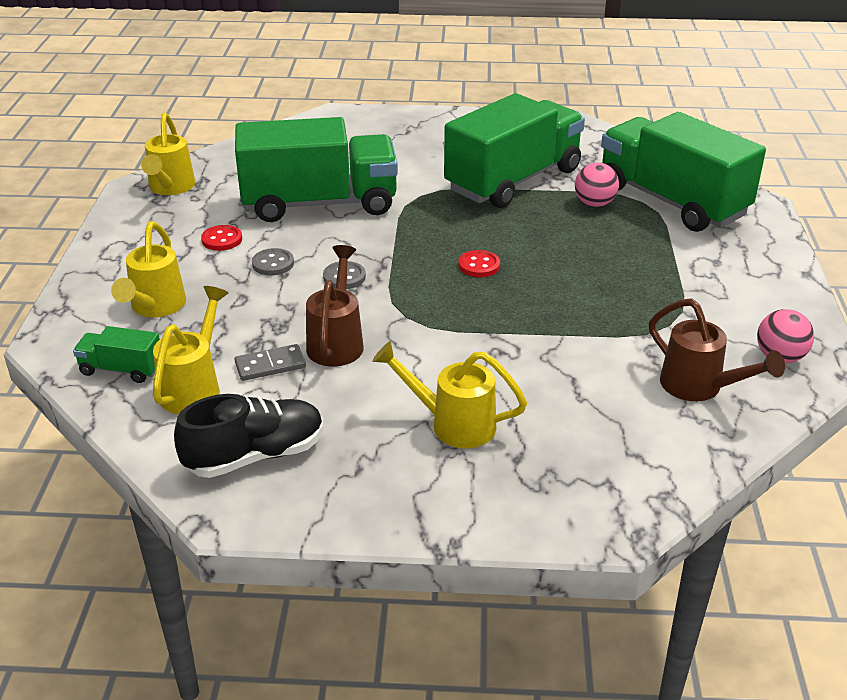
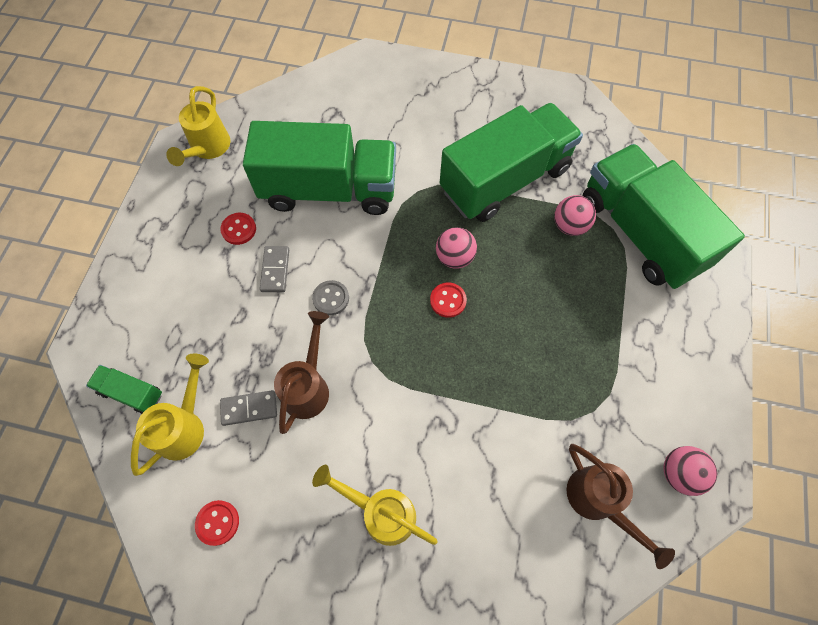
camera: 10 degrees right, 30 degrees up
yellow watering can [111,221,186,317] -> none
black shoe [174,394,323,478] -> red button [195,500,239,546]
grey button [252,248,294,275] -> grey domino [260,246,289,292]
none -> pink ball [436,227,477,269]

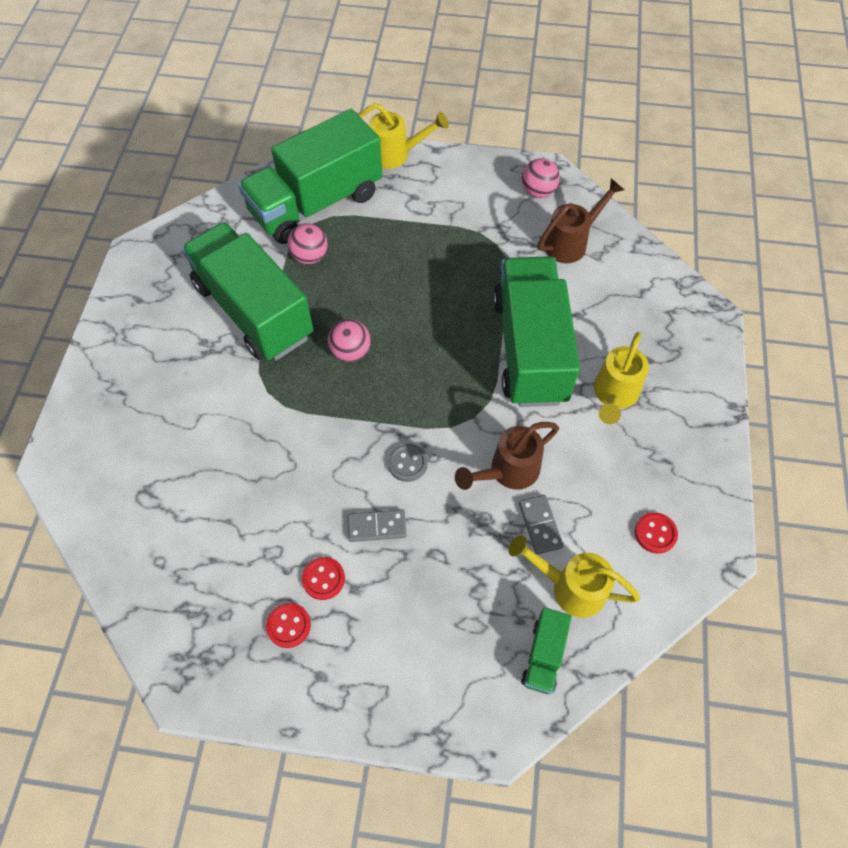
camera: 95 degrees left, 5 degrees down
yellow watering can [166,86,230,166] -> yellow watering can moved to [358,103,449,169]
green truck [243,121,396,215] -> green truck moved to [493,256,580,407]
brown watering can [274,311,329,434] -> brown watering can turned 45 degrees counterclockwise [455,422,559,490]
red button [430,282,467,318] -> red button moved to [266,603,311,648]

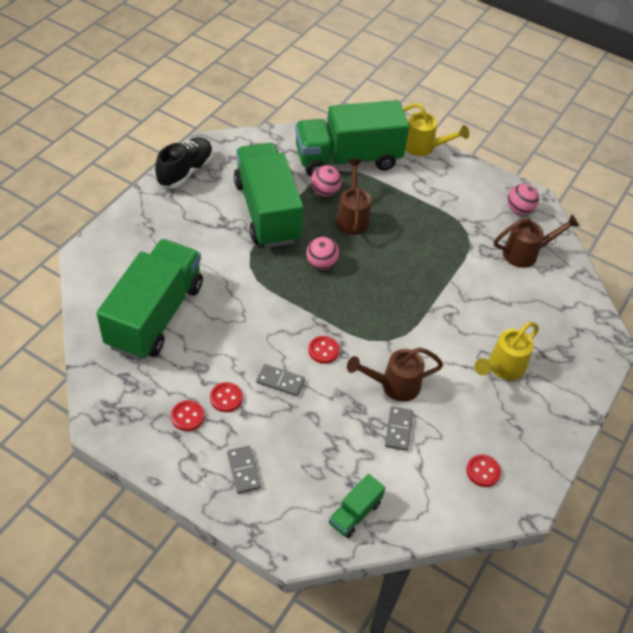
camera: 20 degrees right, 10 degrees down
grey button [388,444,428,482] -> red button [308,336,340,364]
green truck [493,256,580,407] -> green truck moved to [96,239,203,360]
yellow watering can [508,535,640,618] -> none
none -> black shoe [155,137,213,188]
none -> grey domino [227,446,261,494]
none -> brown watering can [336,159,371,235]

